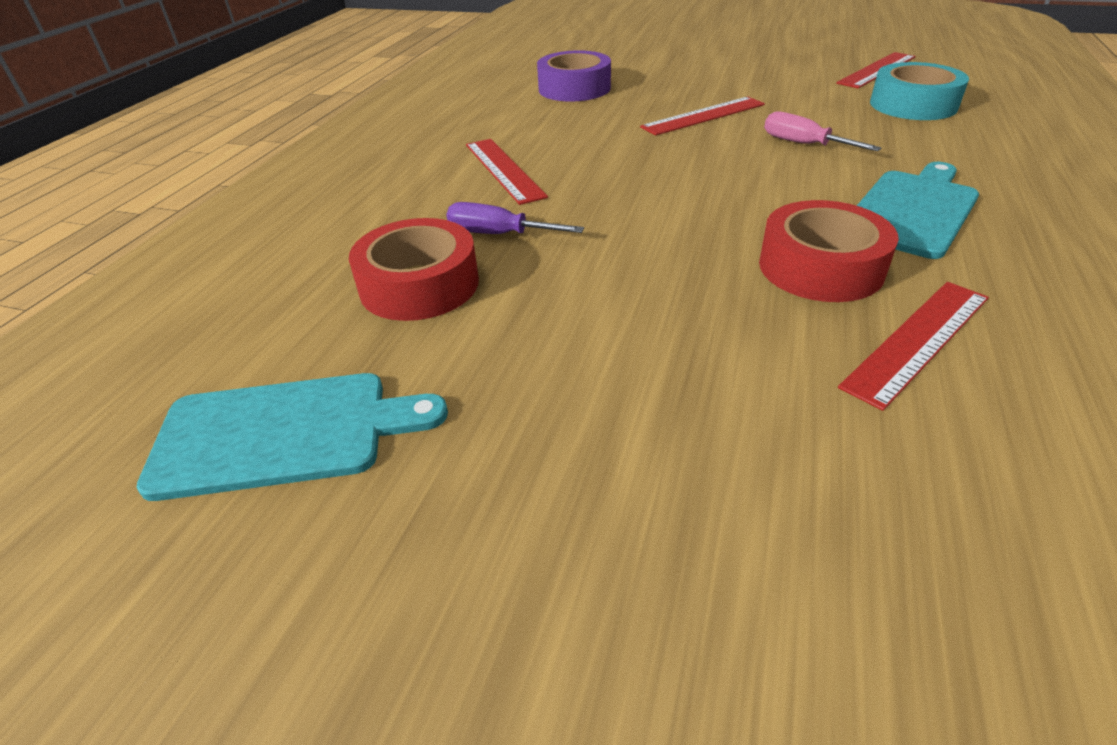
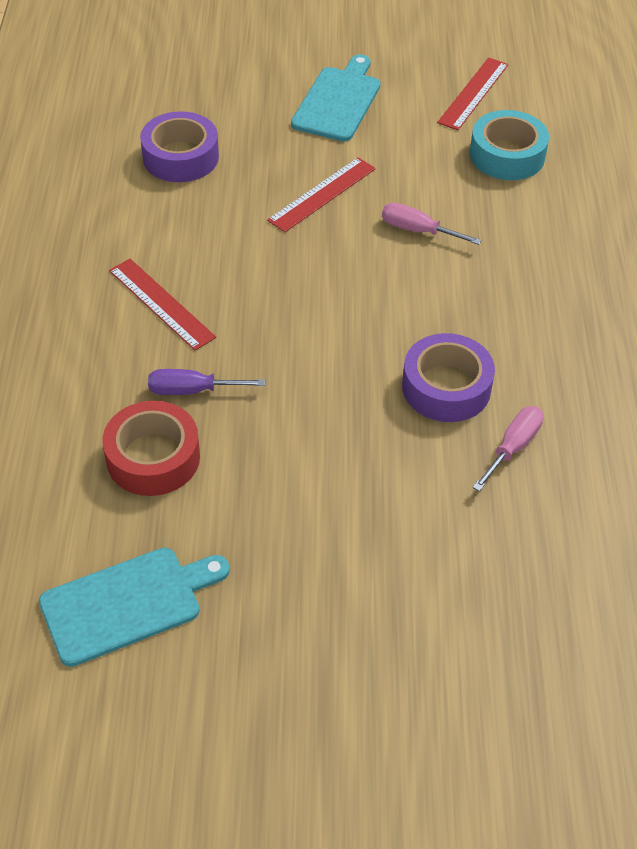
camera: 20 degrees left, 10 degrees up
red tape [759,200,899,302] -> purple tape [402,333,495,422]
red ruler [838,282,989,411] -> pink screwdriver [472,406,544,491]
turquoise cutting board [857,162,979,259] -> turquoise cutting board moved to [291,54,381,142]

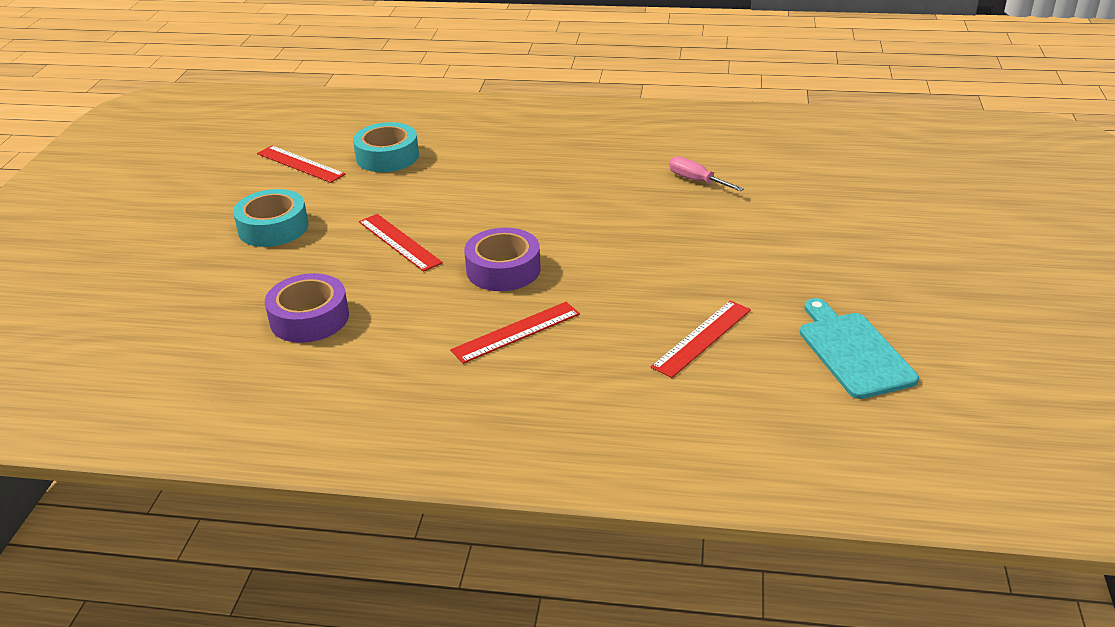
camera: 80 degrees left, 15 degrees down
red tape [103,401,200,496] -> red ruler [651,300,751,378]
purple screwdriver [148,369,265,395] -> none
turquoise cutting board [291,54,381,142] -> turquoise tape [233,189,309,247]
pink screwdriver [382,203,481,245] -> none
purple tape [402,333,495,422] -> purple tape moved to [464,228,541,291]

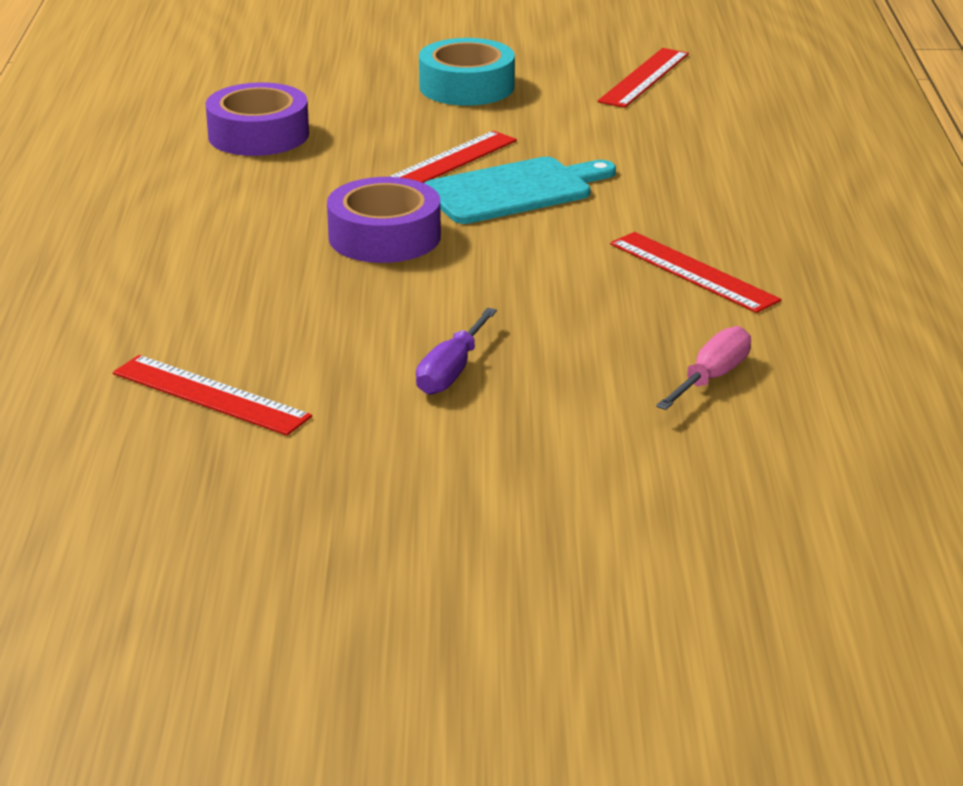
camera: 80 degrees right, 5 degrees down
turquoise tape [353,122,419,172] -> none
red ruler [450,302,580,364] -> red ruler moved to [610,232,781,313]
turquoise cutting board [800,298,919,399] -> turquoise cutting board moved to [424,157,616,224]
none -> purple screwdriver [416,308,497,395]

